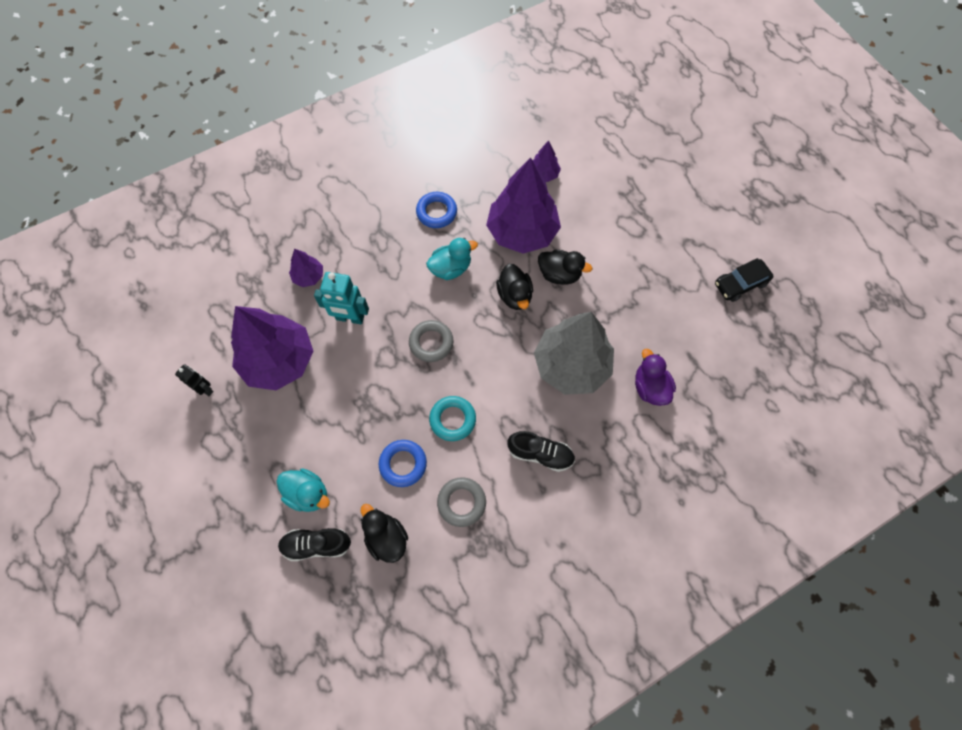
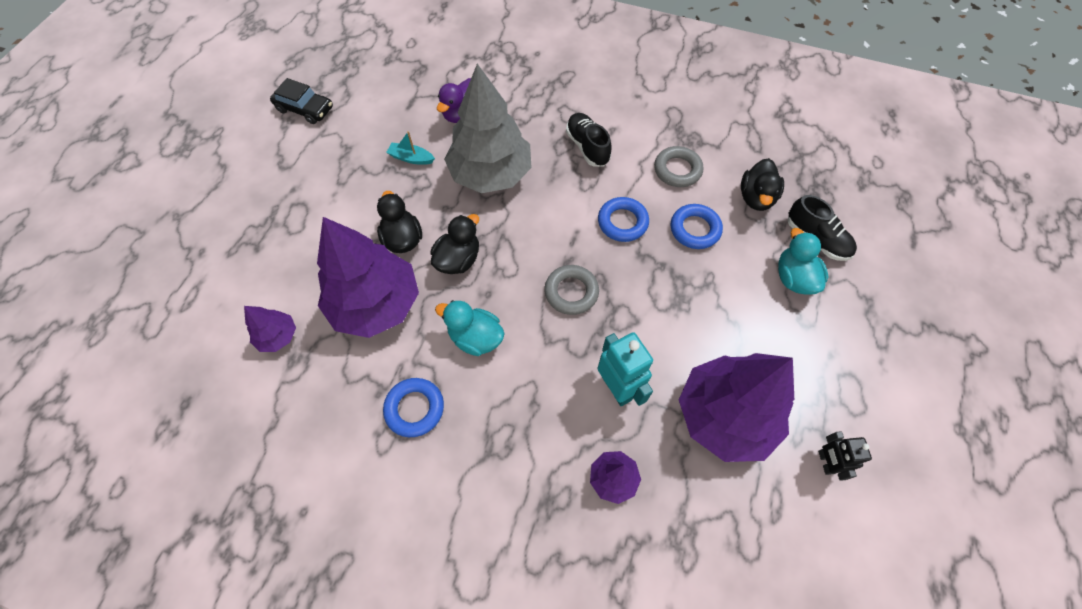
camera: 130 degrees left, 5 degrees down
turquoise ring [429,396,476,441] -> blue ring [598,197,649,242]
none -> turquoise boat [386,131,435,165]

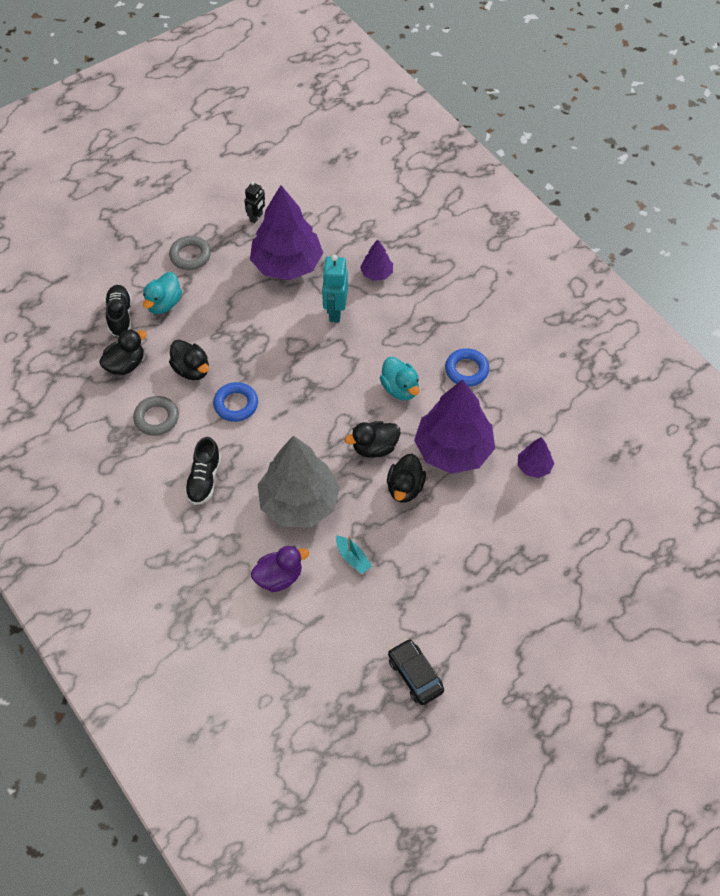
camera: 145 degrees left, 5 degrees down
grey ring [544,265,599,315] -> grey ring moved to [169,236,211,270]
blue ring [671,204,723,249] -> black duck [169,340,209,380]

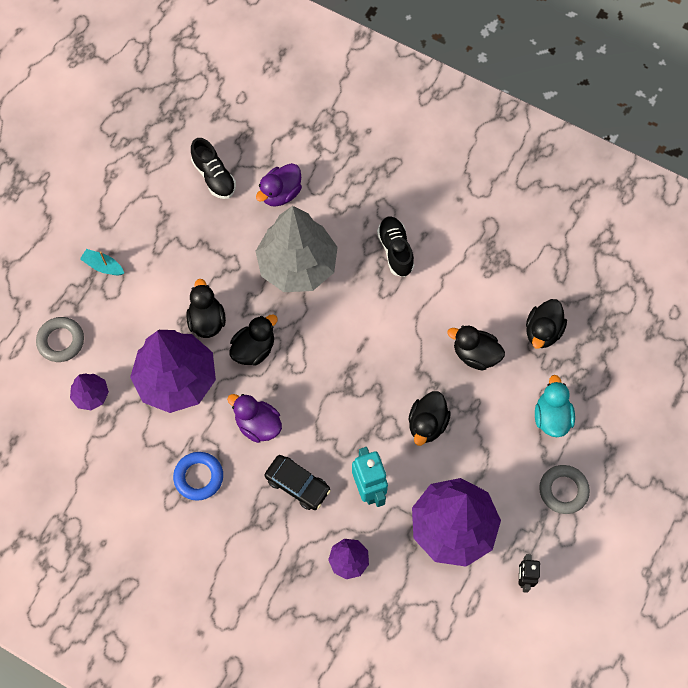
camera: 155 degrees right, 10 degrees up
black shoe [105,285,131,337] -> black shoe moved to [191,138,236,199]
grey ring [133,396,179,436] -> grey ring moved to [36,317,84,362]
blue ring [213,382,258,422] -> none
turquoise boat [336,535,372,574] -> turquoise boat moved to [80,249,124,275]
turquoise duck [380,357,420,400] -> purple duck [227,394,282,443]
black car [388,639,444,705] -> black car moved to [264,455,331,510]
none -> black duck [409,391,451,446]

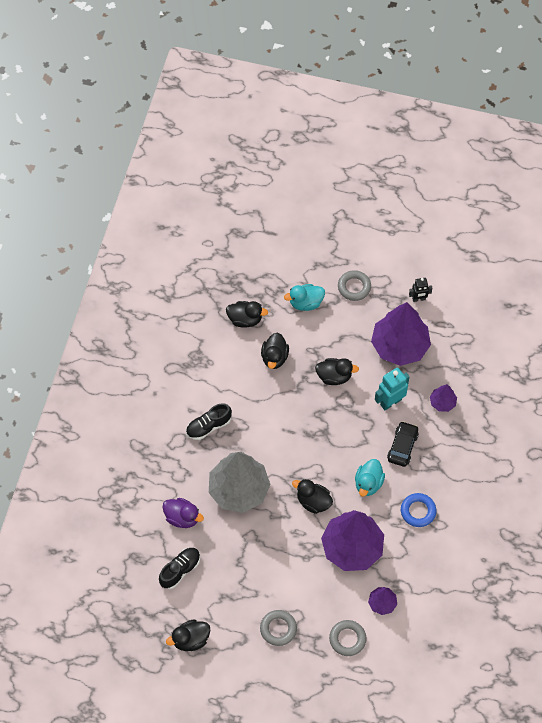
camera: 105 degrees left, 5 degrees down
turquoise boat [80,249,124,275] -> grey ring [260,610,297,646]
black duck [186,279,226,338] -> black duck moved to [166,620,210,651]
purple duck [227,394,282,443] -> turquoise duck [355,459,385,497]

